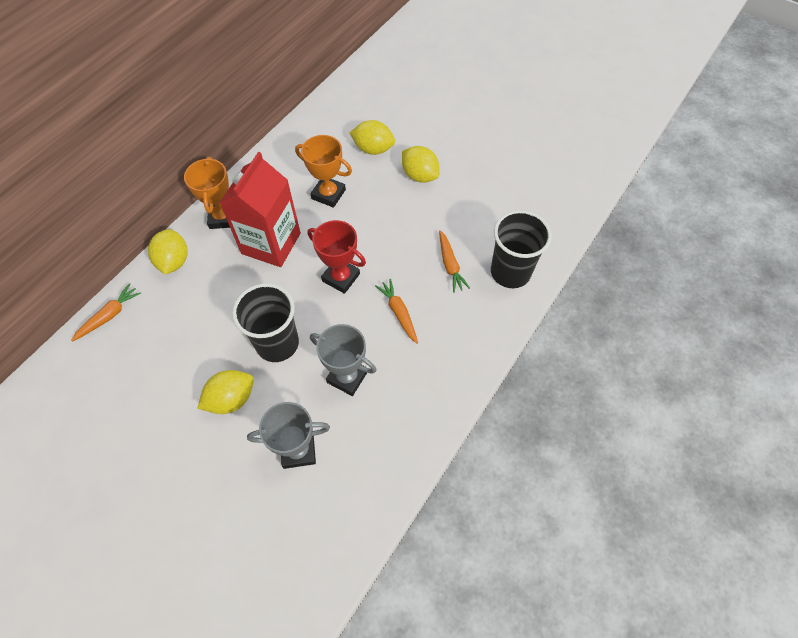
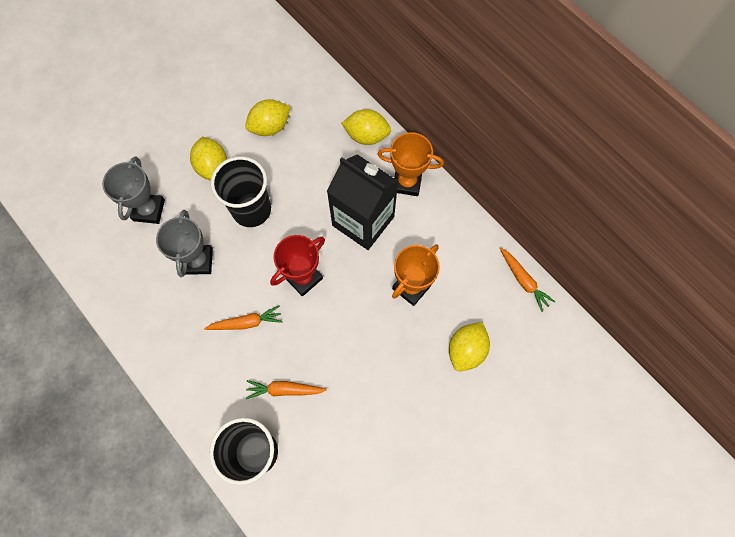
camera: 105 degrees right, 10 degrees up
orange carrot [71,284,141,342] -> orange carrot moved to [500,247,555,312]
red carton [219,152,301,267] -> black carton [327,154,399,250]
grey trophy [310,324,377,396] -> grey trophy turned 45 degrees counterclockwise [156,210,213,277]
yellow lemon [402,146,440,183] -> yellow lemon moved to [245,99,291,136]

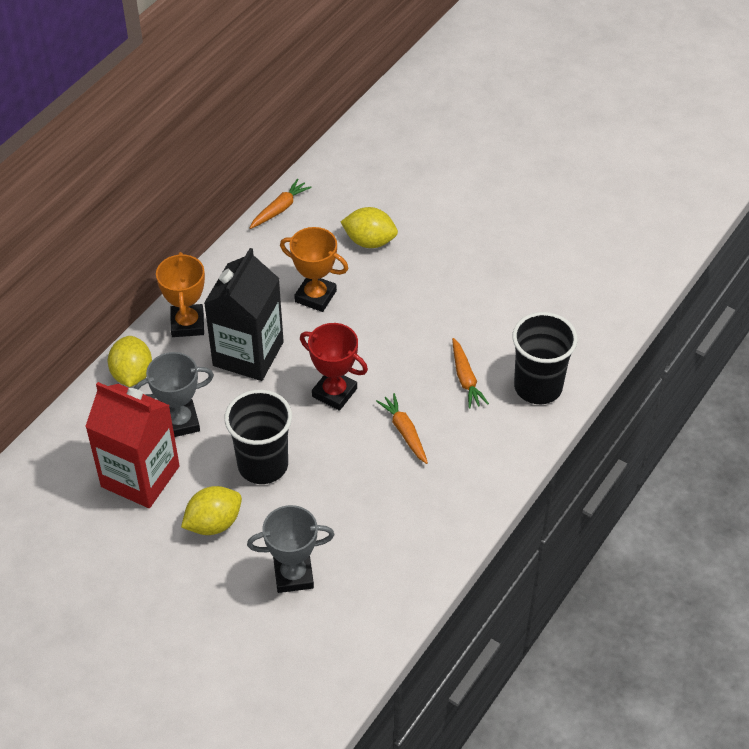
camera: 105 degrees left, 20 degrees down
grey trophy [156,210,213,277] -> grey trophy moved to [134,352,214,437]
yellow lemon [245,99,291,136] -> red carton [85,382,180,508]

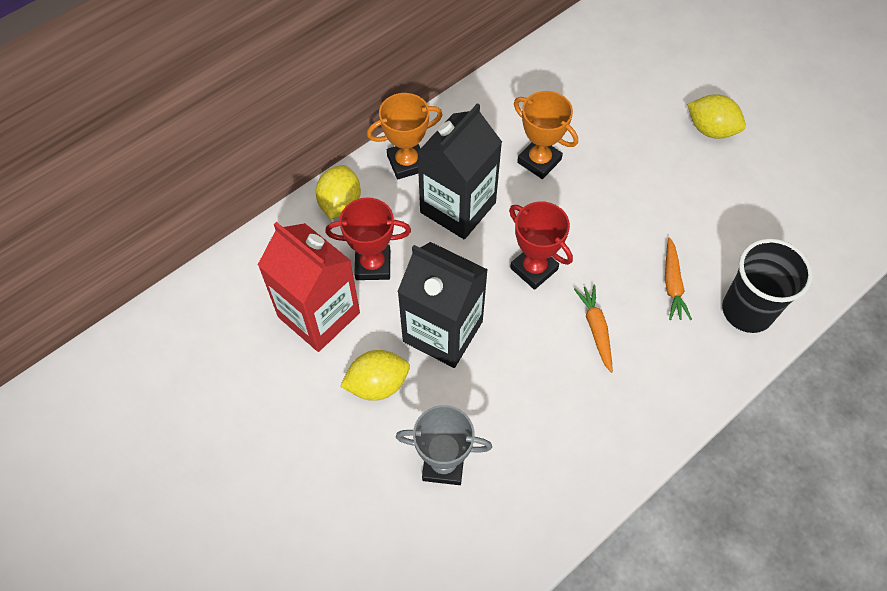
camera: 15 degrees right, 10 degrees up
grey trophy [134,352,214,437] -> red trophy [325,197,411,280]
orange trophy [156,252,205,337] -> orange trophy turned 60 degrees clockwise [367,93,443,180]
black cup [224,390,292,484] -> black carton [397,242,488,368]
orange carrot [250,179,311,229] -> none
yellow lemon [341,207,398,248] -> yellow lemon moved to [687,94,746,139]

